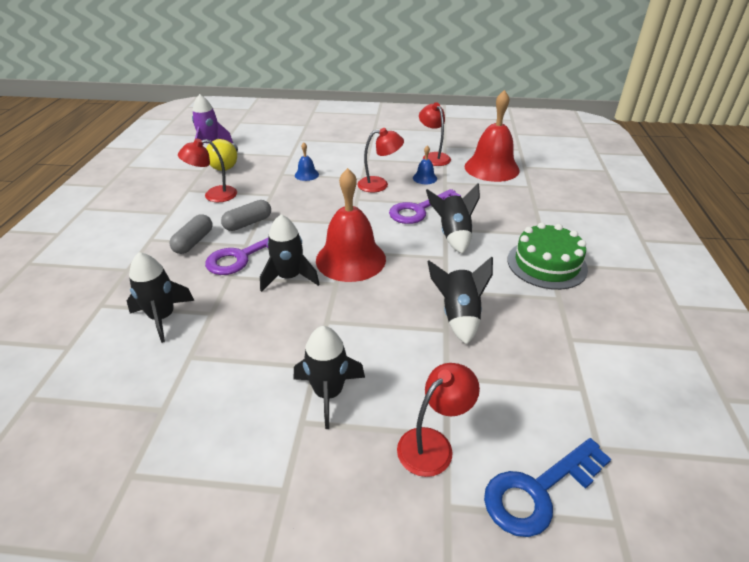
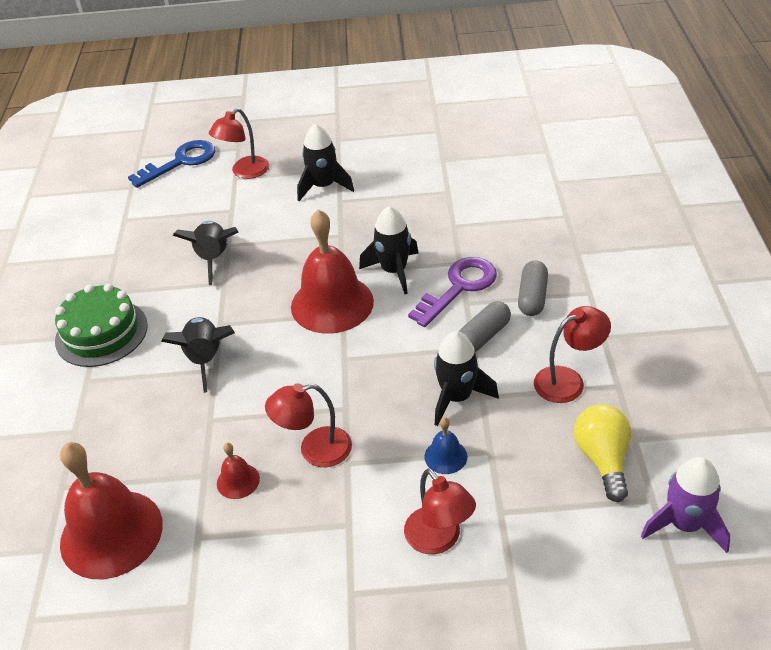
camera: 175 degrees right, 5 degrees up
black rocket [127,252,195,343] -> black rocket moved to [434,331,499,426]
purple key [389,189,461,224] -> none
blue bell [413,145,437,184] -> red bell [217,443,260,499]
red lamp [419,102,451,166] -> red lamp moved to [404,469,476,554]

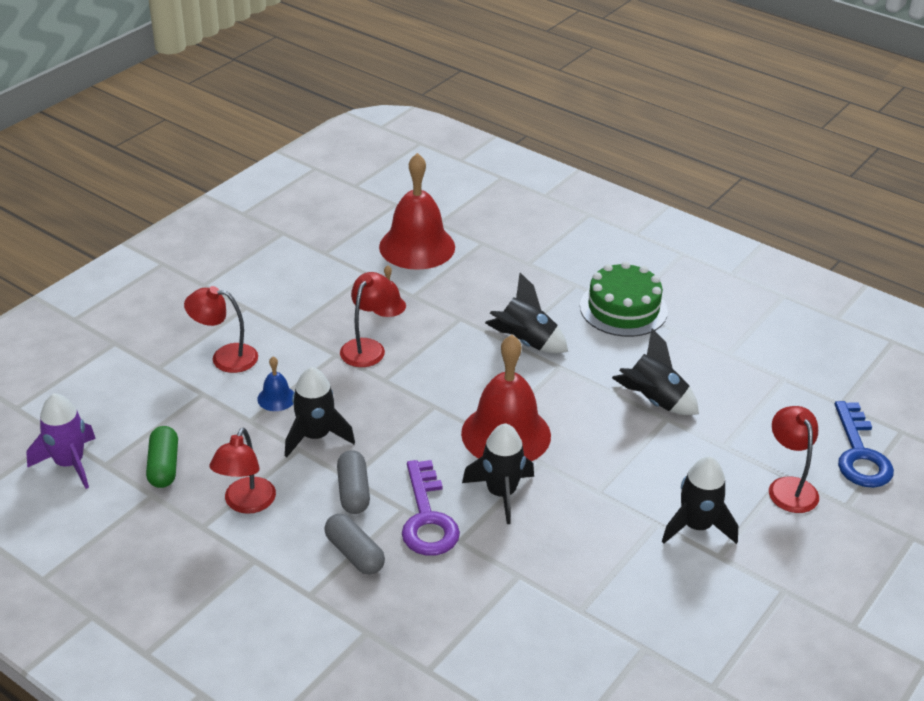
camera: 125 degrees right, 5 degrees down
yellow light bulb [574,404,631,502] -> green capsule [146,426,178,488]

